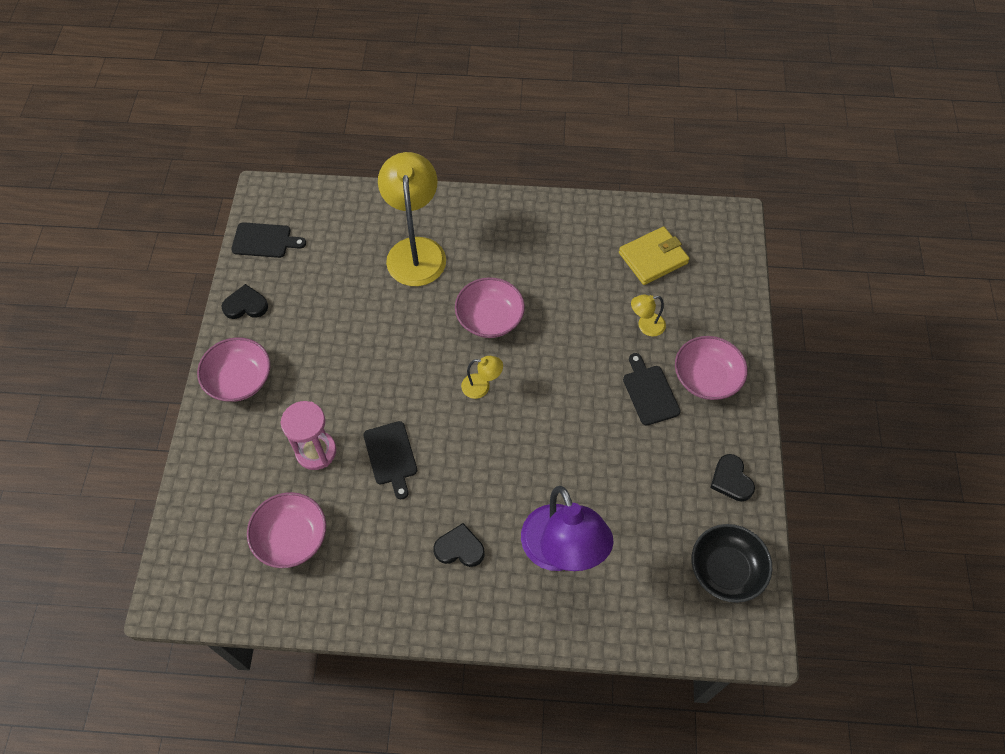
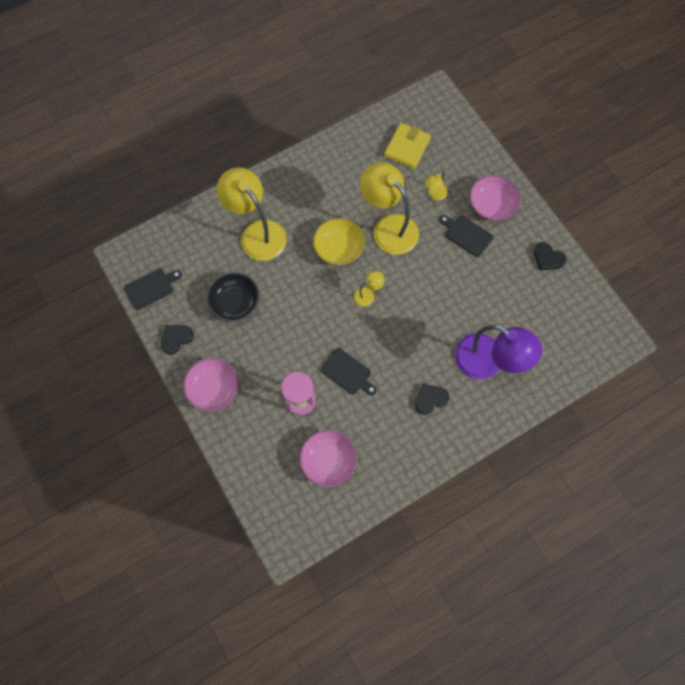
camera: 35 degrees left, 10 degrees up
pink bowl [455,277,525,338] -> yellow bowl [313,218,365,265]
black bowl [692,524,772,603] -> black bowl moved to [206,272,260,322]
none -> yellow lamp [360,162,419,255]

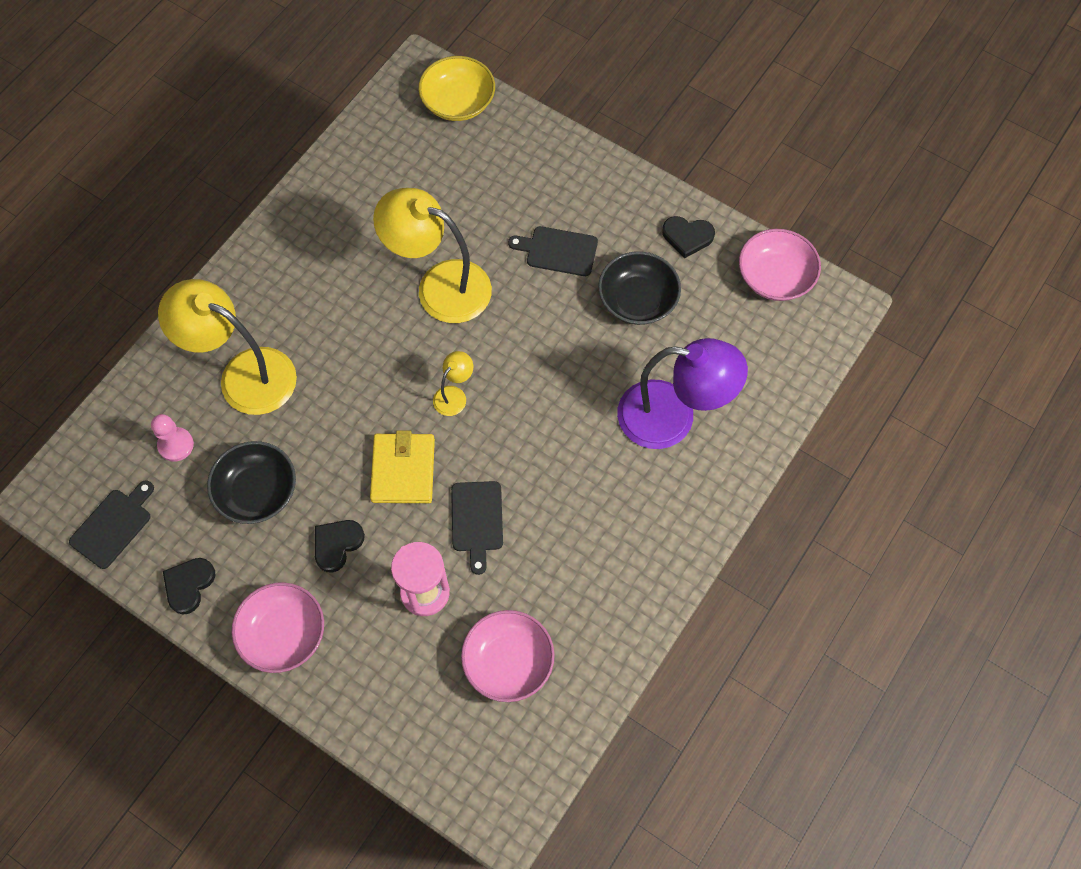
camera: 25 degrees left, 5 degrees down
yellow bowl [313,218,365,265] -> yellow bowl moved to [418,56,495,121]
black cutting board [321,348,377,395] -> black cutting board turned 75 degrees clockwise [451,481,503,575]
yellow wallet [384,123,431,169] -> yellow wallet moved to [370,431,435,503]
black heart [415,384,449,415] -> black heart moved to [315,520,365,573]
yellow lamp [425,171,448,200] -> none
pink bowl [470,175,520,221] -> pink bowl moved to [739,229,821,301]
none -> pink pawn [151,414,194,462]
none -> black bowl [598,251,681,325]

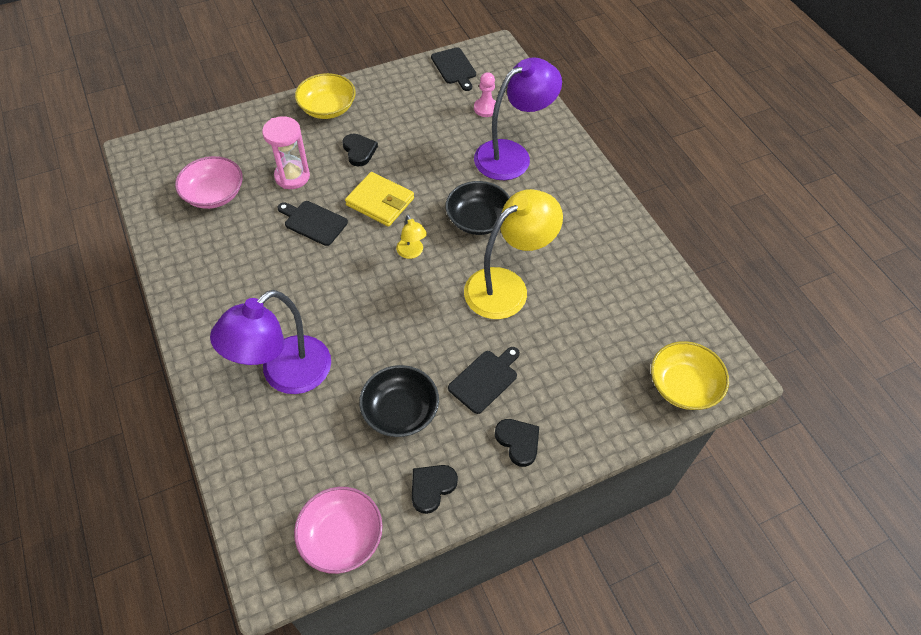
camera: 120 degrees right, 10 degrees down
yellow lamp [158,279,297,415] -> purple lamp [474,57,562,180]
black heart [163,558,216,615] -> black heart moved to [495,419,539,467]
black bowl [207,441,296,524] -> black bowl moved to [445,181,510,235]
pink bowl [231,582,324,673] -> yellow bowl [295,73,356,119]

